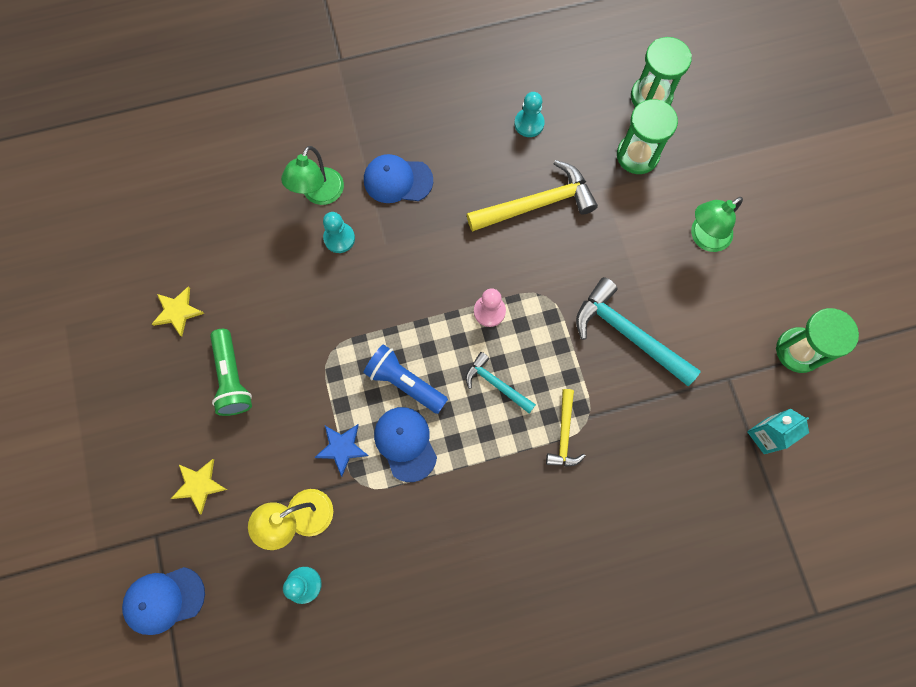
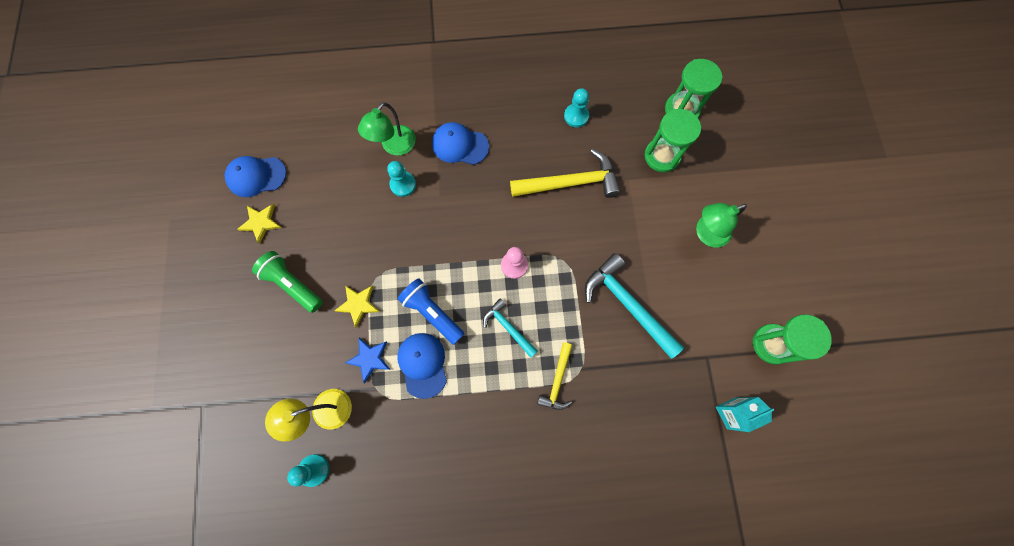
camera: 10 degrees right, 0 degrees up
blue cap [122,567,205,635] -> blue cap moved to [225,156,287,197]
yellow star [171,459,227,514] -> yellow star moved to [334,285,380,328]
green flashlight [210,329,252,416] -> green flashlight turned 135 degrees clockwise [252,251,323,313]

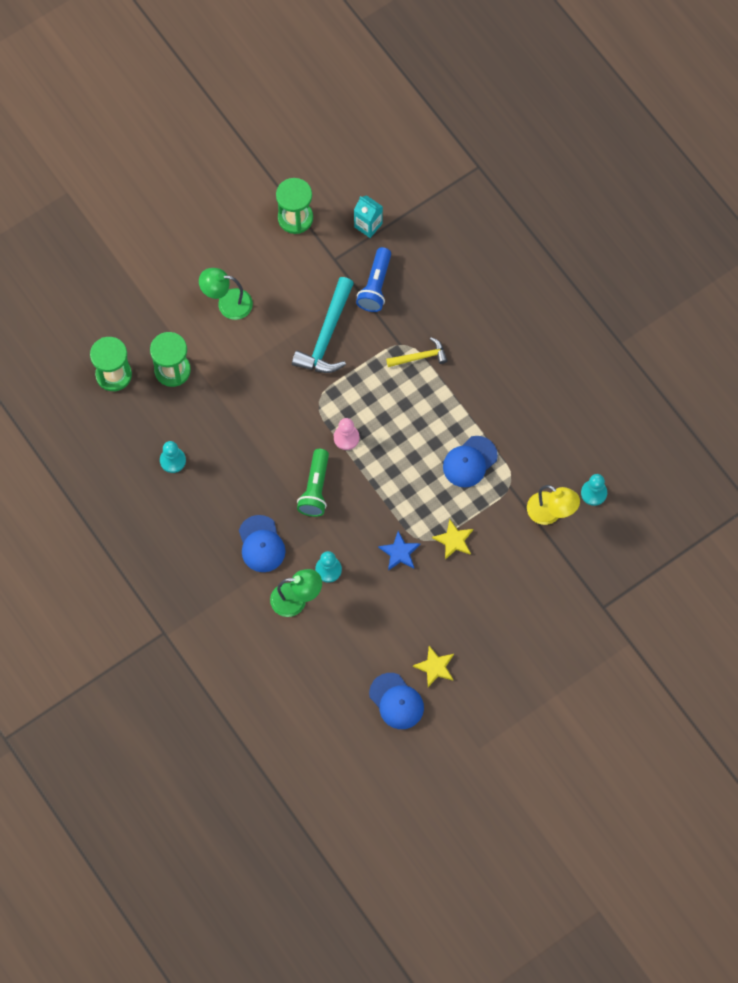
camera: 120 degrees left, 5 degrees down
green flashlight [252,251,323,313] -> green flashlight moved to [297,449,329,517]
blue star [345,338,391,383] -> blue star moved to [378,531,420,571]
blue flashlight [398,278,464,345] -> blue flashlight moved to [356,247,391,312]
turquoise hammer [483,299,538,358] -> none
yellow hammer [510,149,621,198] -> none
green lamp [696,203,747,248] -> green lamp turned 150 degrees clockwise [199,268,253,320]

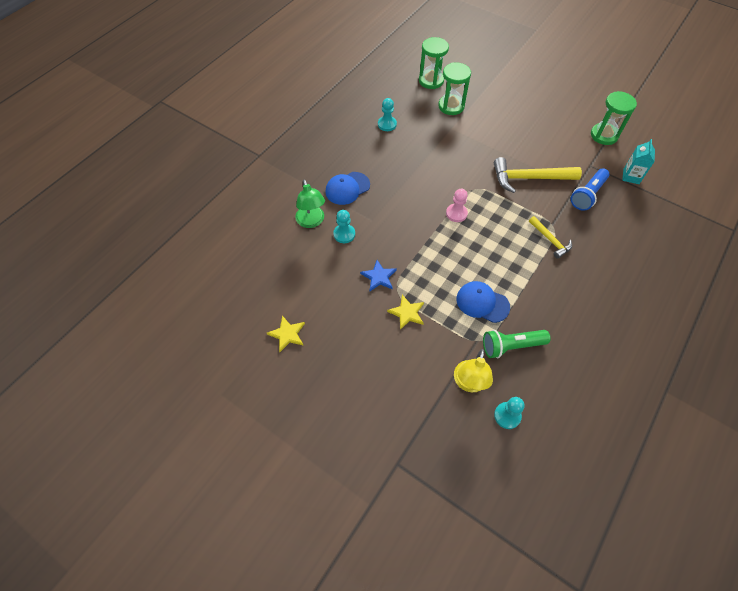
camera: 70 degrees right, 10 degrees down
green lamp [199,268,253,320] -> none
turquoise hammer [292,277,354,373] -> yellow hammer [494,157,582,193]
green flashlight [297,449,329,517] -> green flashlight moved to [483,330,551,358]
blue flashlight [356,247,391,312] -> blue flashlight turned 45 degrees counterclockwise [570,168,610,211]
blue cap [369,673,424,729] -> none

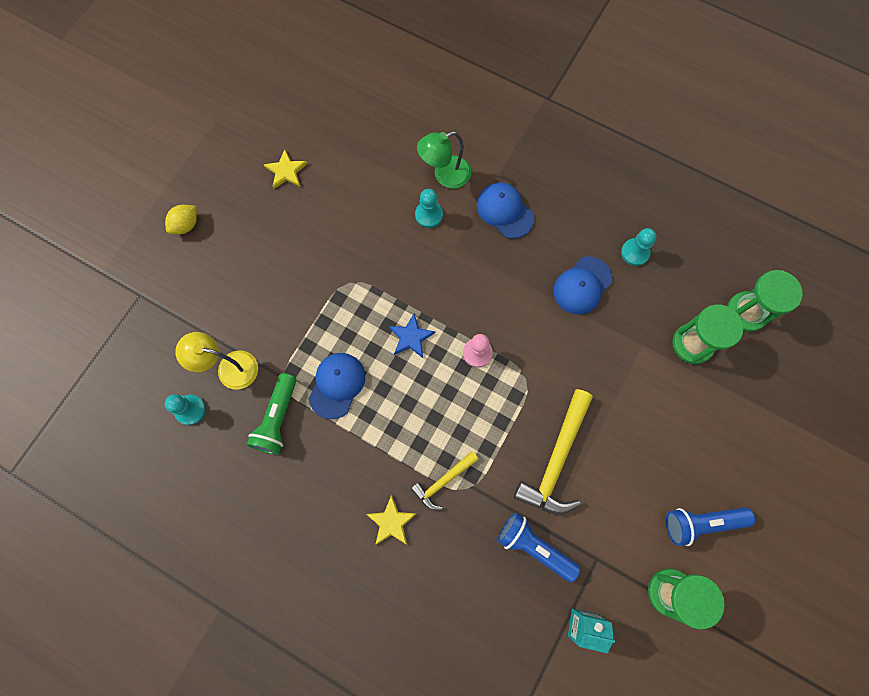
camera: 85 degrees right, 15 degrees up
blue star [360,260,397,291] -> blue star moved to [389,313,436,358]
yellow star [387,295,424,330] -> yellow star moved to [366,495,416,545]
green flashlight [483,330,551,358] -> green flashlight turned 150 degrees counterclockwise [247,373,296,455]
yellow hammer [494,157,582,193] -> yellow hammer turned 150 degrees counterclockwise [514,389,593,514]
none -> yellow lemon [165,205,197,234]
none -> blue cap [553,256,613,315]
none -> blue flashlight [666,507,755,546]

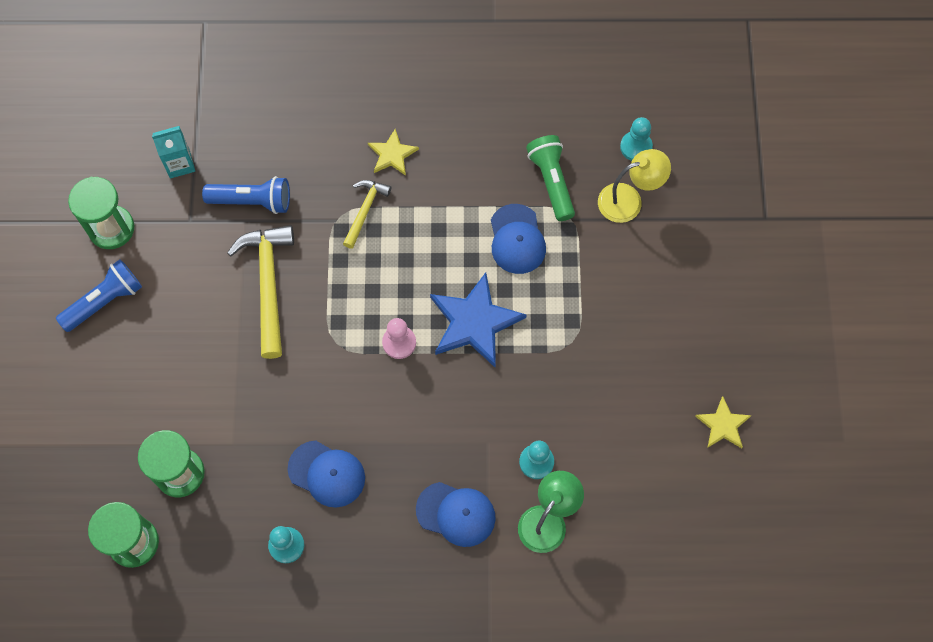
camera: 150 degrees right, 5 degrees down
yellow lemon [165,205,197,234] -> none
blue star [389,313,436,358] -> blue star [430,272,527,367], size x1.83
blue cap [553,256,613,315] -> blue cap turned 105 degrees clockwise [288,441,365,508]

